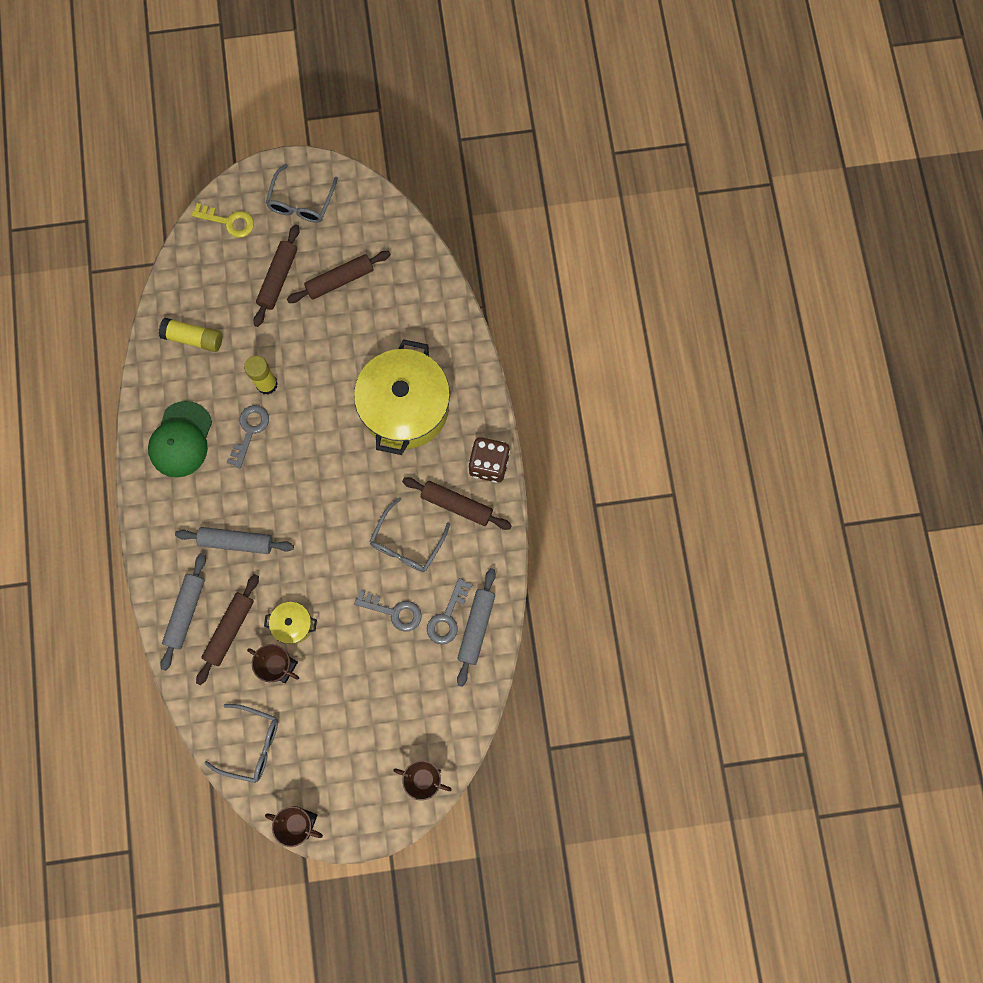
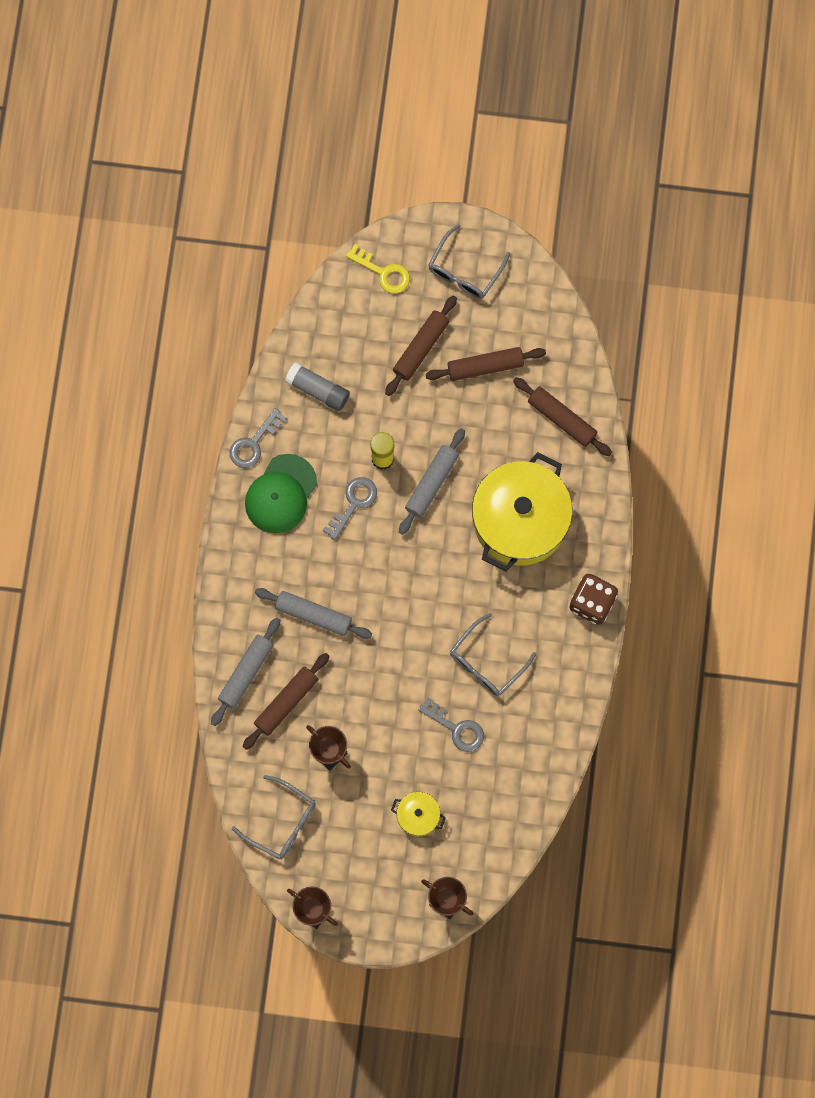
camera: 15 degrees right, 0 degrees up
yellow glue stick [159,318,222,352] -> grey glue stick [285,362,350,411]
yellow pot [264,602,317,644] -> yellow pot moved to [391,792,446,837]
brown rolling pin [402,477,512,530] -> brown rolling pin moved to [513,377,612,456]
grey key [427,578,472,644] -> grey key moved to [230,408,287,468]
grey rolling pin [457,568,496,687] -> grey rolling pin moved to [399,428,465,535]

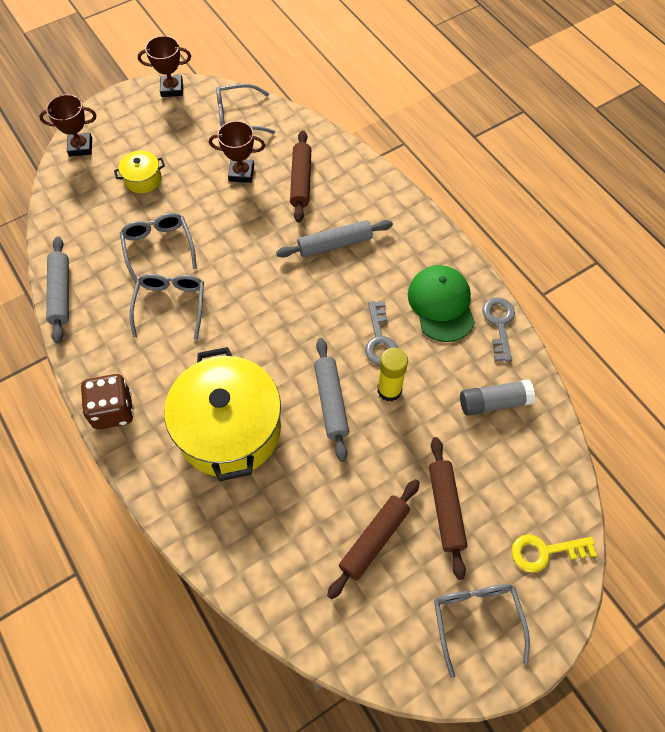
camera: 140 degrees right, 15 degrees down
grey rolling pin [211,617,281,726] -> grey rolling pin moved to [46,236,69,344]
grey key [418,697,484,752] -> grey glasses [120,213,197,284]
brown rolling pin [513,377,612,456] -> none

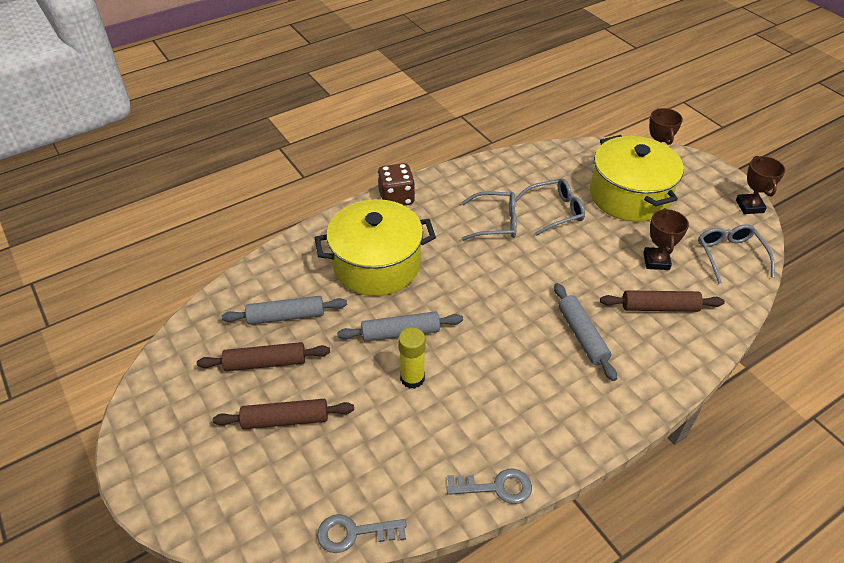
camera: 90 degrees right, 15 degrees down
grey rolling pin [46,236,69,344] -> grey rolling pin moved to [221,296,347,325]
yellow pot [114,151,165,193] -> yellow pot [590,135,684,222], size x2.32
brown rolling pin [327,479,420,599] -> brown rolling pin turned 45 degrees counterclockwise [197,342,330,371]
grey key [365,301,398,365] -> grey key moved to [317,514,407,553]
green cap [408,265,475,342] -> none
grey glasses [434,584,530,678] -> none
grey glue stick [460,380,535,416] -> none
yellow key [511,535,597,573] -> none

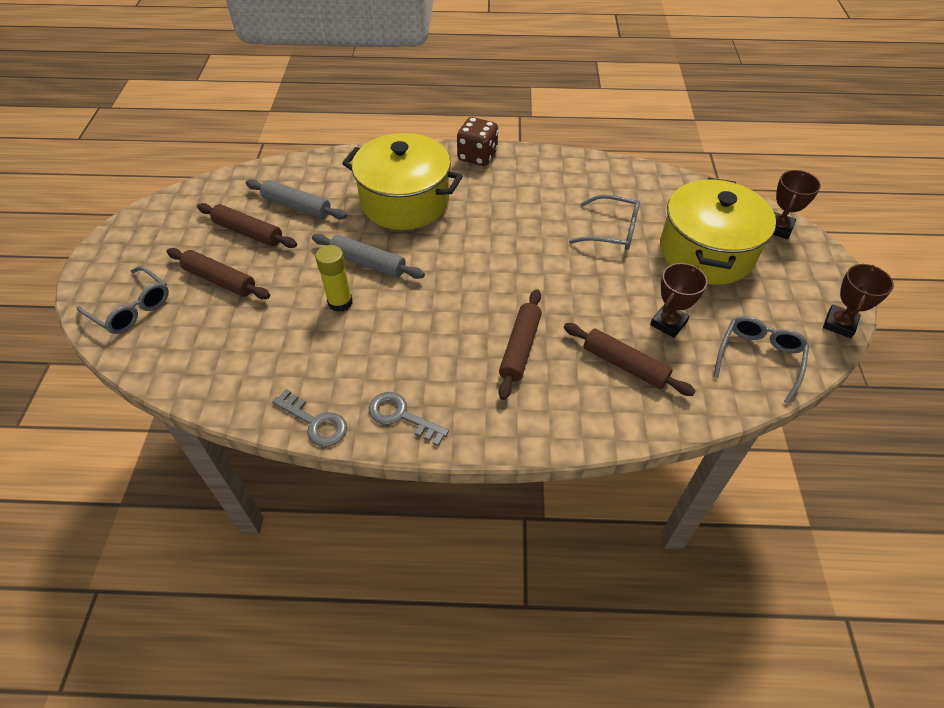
camera: 35 degrees right, 5 degrees up
grey key [317,514,407,553] -> grey key moved to [369,392,449,446]
grey glasses [461,191,517,241] -> grey glasses moved to [77,266,169,334]
grey rolling pin [554,283,617,381] -> brown rolling pin [499,289,542,400]

